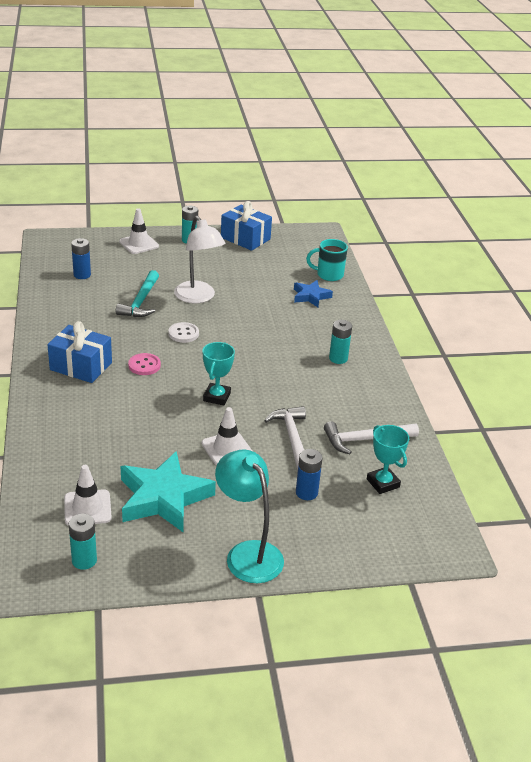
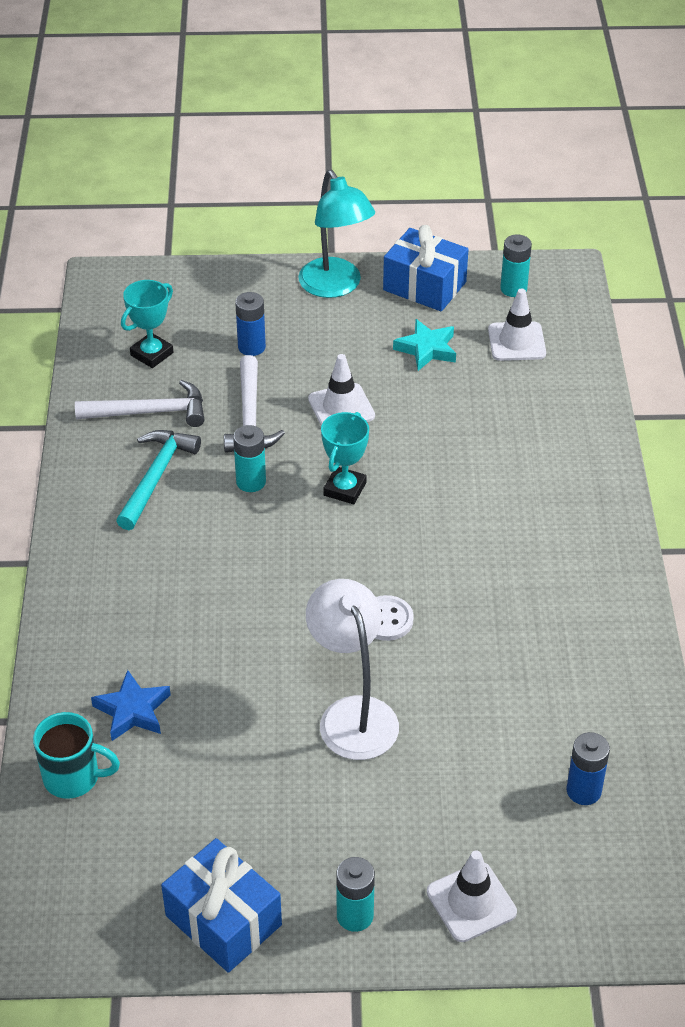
camera: 170 degrees left, 10 degrees up
blue gift [47,321,112,383] -> blue gift moved to [383,225,468,311]
turquoise hammer [115,270,159,317] -> turquoise hammer moved to [116,430,201,530]
turquoise star [121,451,216,532] -> turquoise star [393,319,456,371], size x0.55
pink button [128,353,161,375] -> none
turquoise battery [329,320,352,364] -> turquoise battery moved to [233,425,266,492]
turquoise trophy [367,425,409,494] -> turquoise trophy turned 60 degrees clockwise [121,280,173,368]

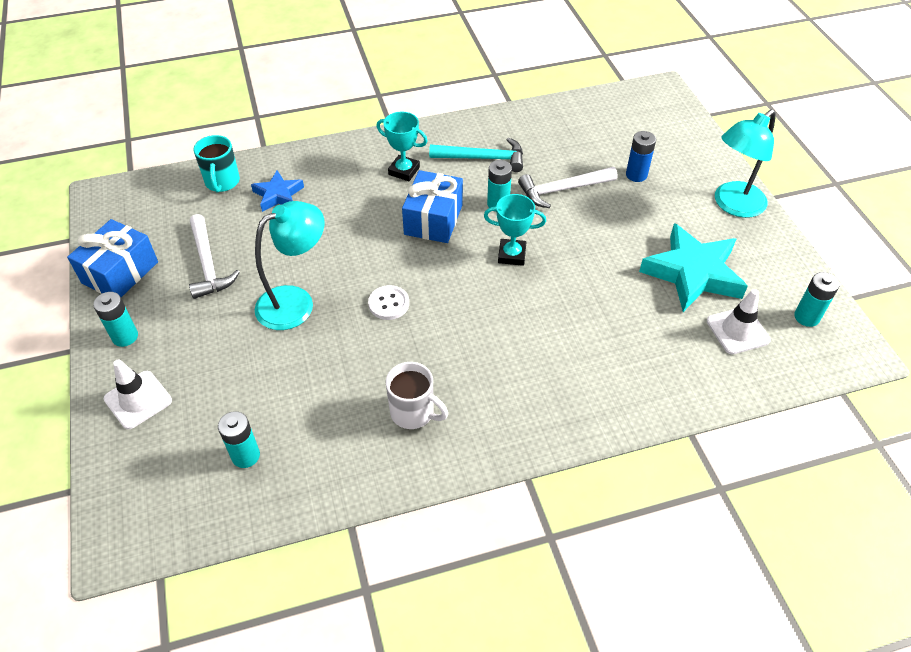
camera: 75 degrees right, 5 degrees up
white hammer [75,380,205,427] -> white hammer moved to [189,214,240,299]
turquoise trophy [121,280,173,368] -> turquoise trophy moved to [376,112,428,181]
white lamp [306,579,399,760] -> turquoise lamp [254,201,325,330]
white traffic cone [308,354,375,426] -> none
blue gift [383,225,468,311] -> blue gift moved to [402,170,463,243]
turquoise star [393,319,456,371] -> turquoise star [639,223,748,312], size x1.83
blue battery [567,732,610,805] -> turquoise battery [218,411,260,468]
none -> white mug [386,362,448,429]

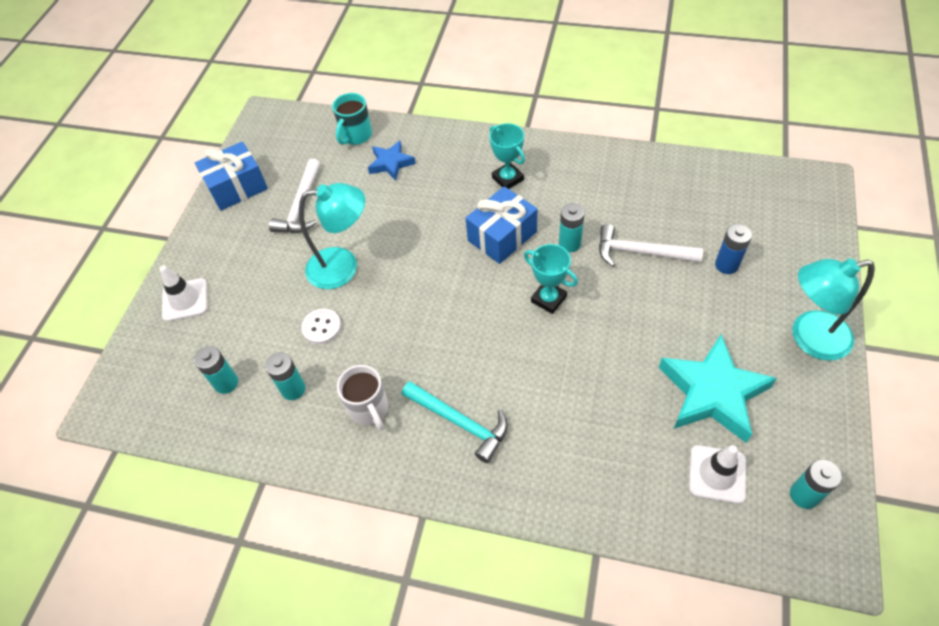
camera: 35 degrees right, 5 degrees up
turquoise battery [93,292,138,347] -> turquoise battery moved to [265,352,306,400]
white button [368,285,409,320] -> white button moved to [301,309,341,344]
turquoise hammer [429,137,523,172] -> turquoise hammer moved to [402,381,508,463]

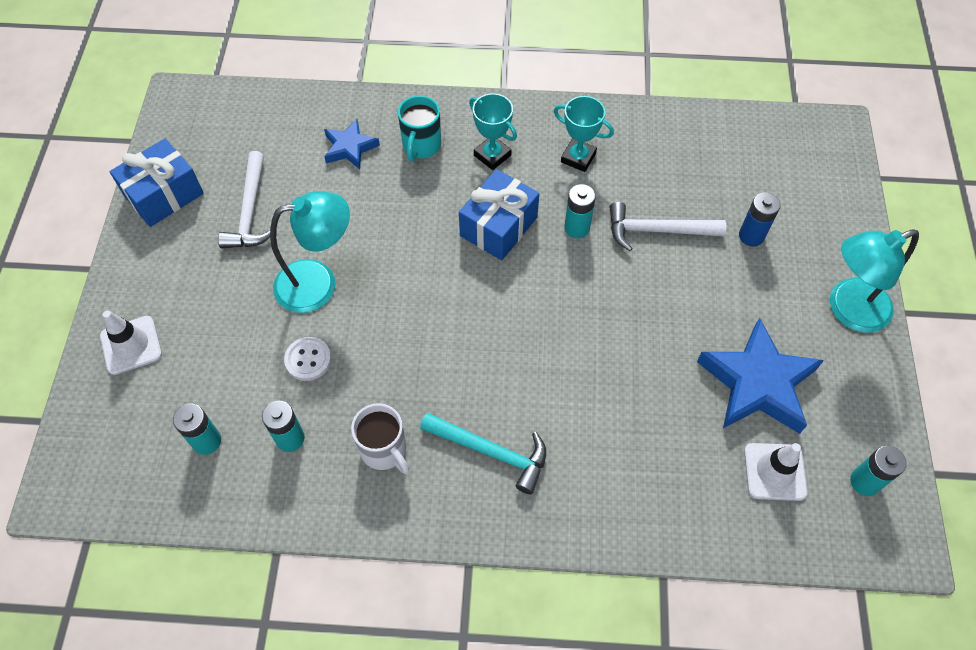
camera: 15 degrees left, 5 degrees up
turquoise mug [332,93,372,145] -> turquoise mug moved to [398,95,441,161]
turquoise trophy [524,244,578,314] -> turquoise trophy moved to [554,96,614,172]
turquoise star [659,334,777,443] -> blue star [697,318,824,434]

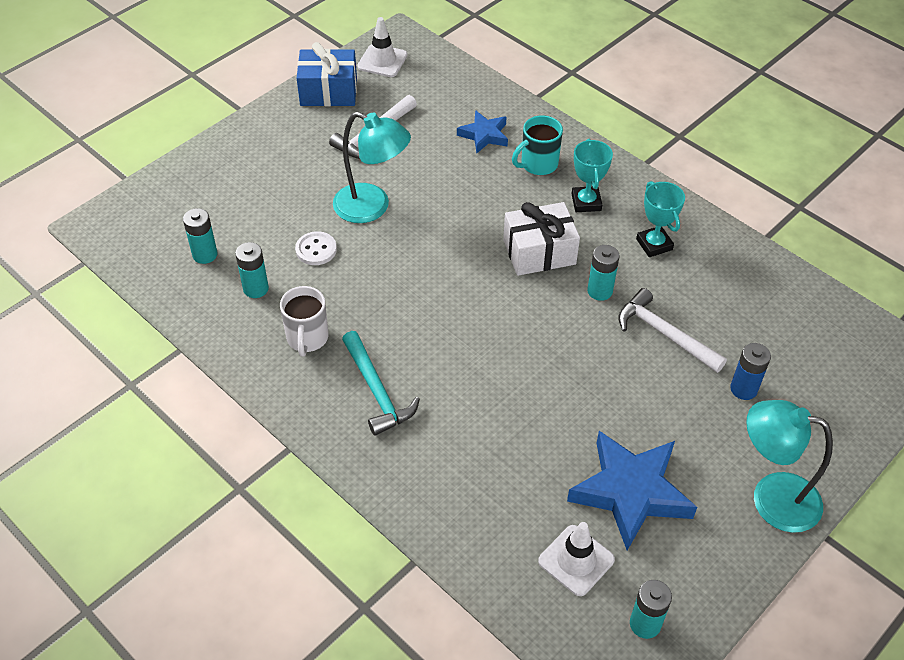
camera: 40 degrees right, 10 degrees down
white traffic cone [100,310,162,375] -> white traffic cone moved to [357,17,408,77]
blue gift [459,169,539,260] -> white gift [503,202,580,276]

